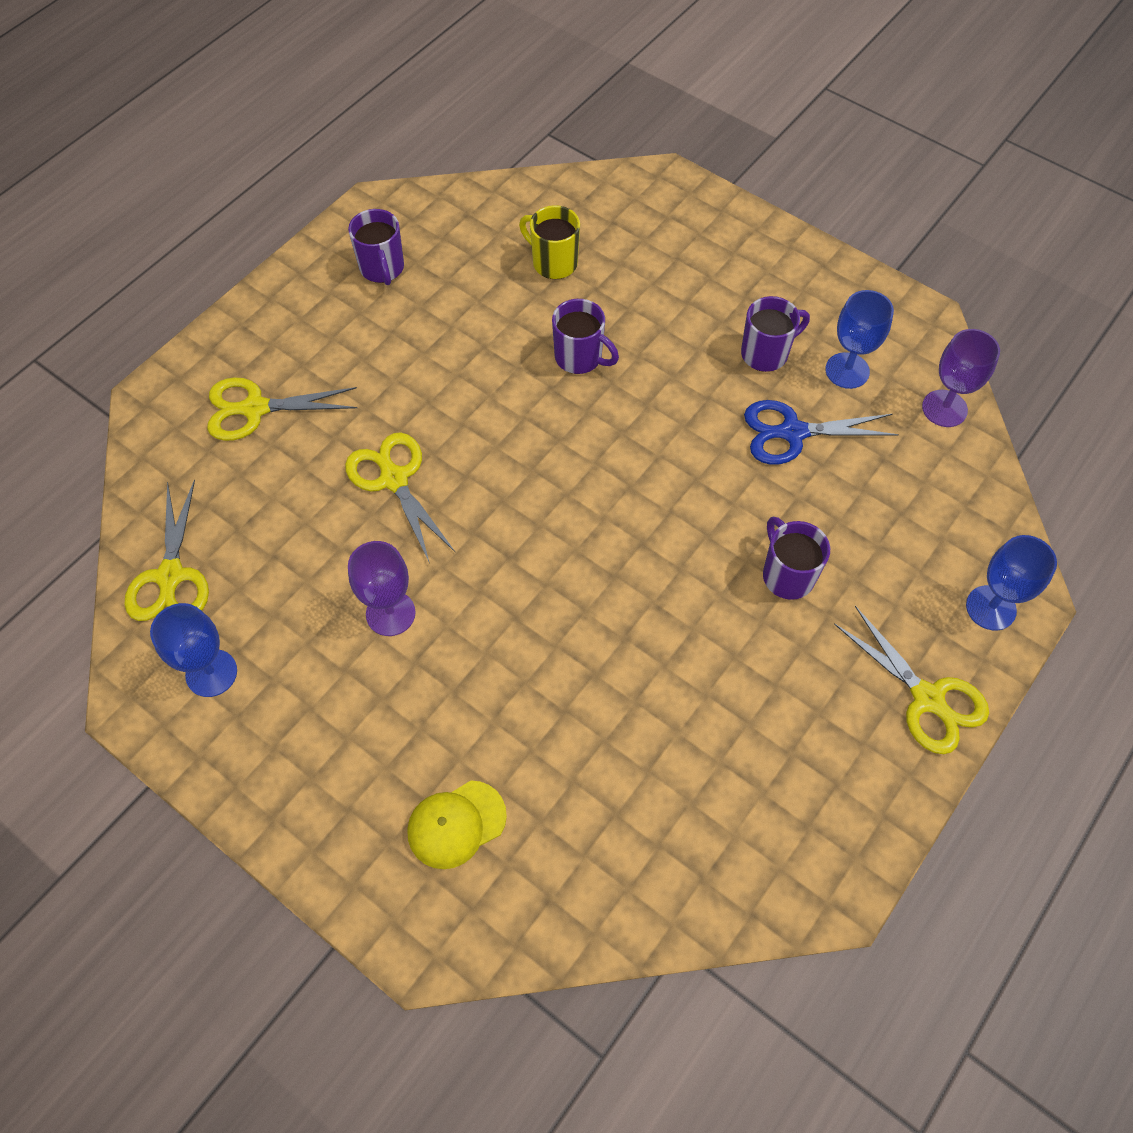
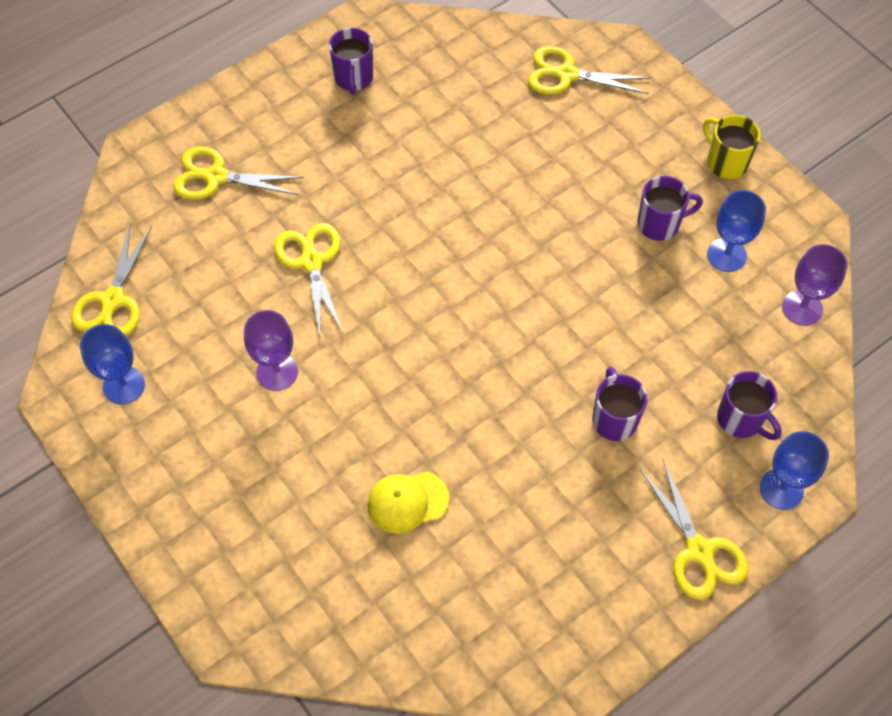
camera: 15 degrees right, 0 degrees up
yellow cap [407,781,507,869] -> yellow cap moved to [367,472,449,534]
yellow mug [519,205,580,279] -> yellow mug moved to [703,115,760,179]
purple mug [552,299,619,374] -> purple mug moved to [717,371,782,440]
blue scissors [744,400,899,465] -> none
none -> yellow scissors [528,46,651,95]

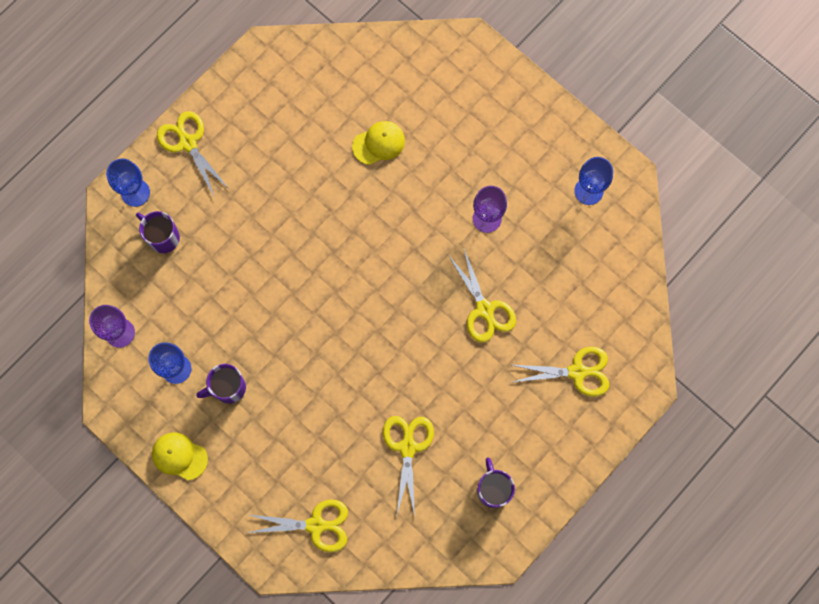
camera: 170 degrees right, 15 degrees up
yellow scissors [71,223,152,336] -> yellow scissors moved to [383,416,434,516]
purple mug [592,367,648,441] -> none
yellow mug [703,115,760,179] -> yellow cap [152,432,208,480]

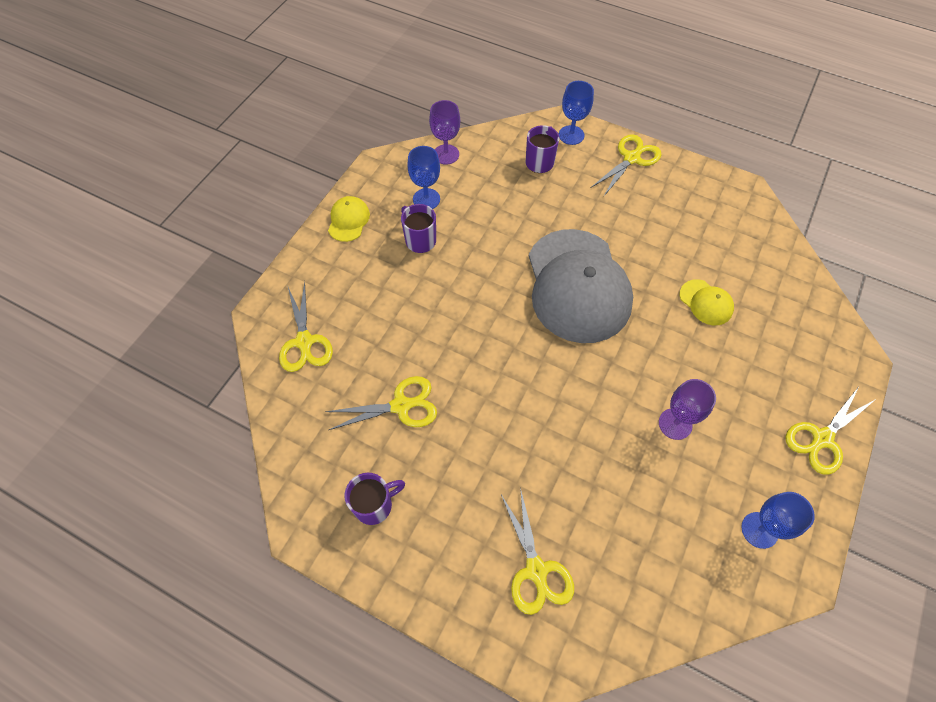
camera: 75 degrees right, 15 degrees down
yellow scissors [448,249,516,343] -> yellow scissors moved to [786,387,876,475]
none -> grey cap [529,229,633,343]

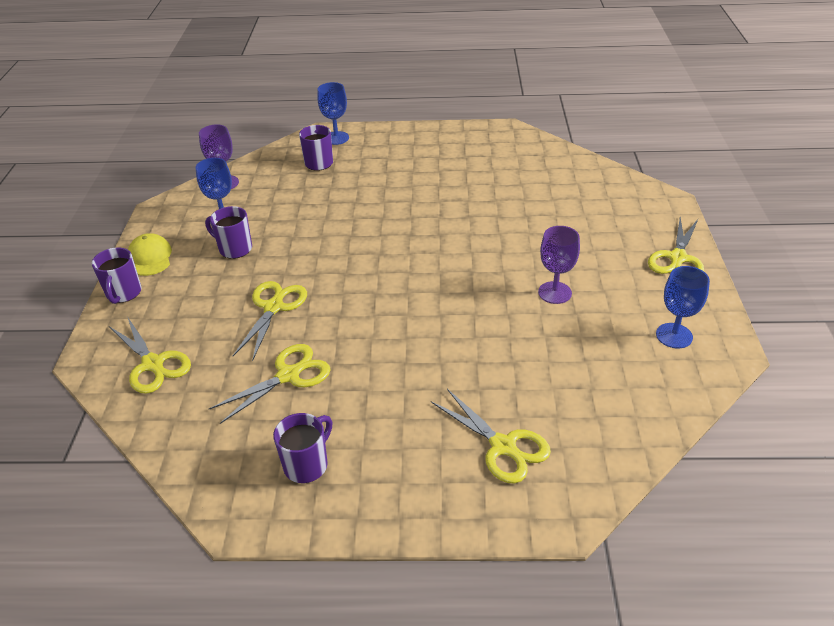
camera: 25 degrees left, 20 degrees down
grey cap [529,229,633,343] -> none
yellow scissors [592,134,662,196] -> yellow scissors moved to [233,281,307,361]
yellow cap [679,279,734,326] -> none
none -> purple mug [92,248,142,304]

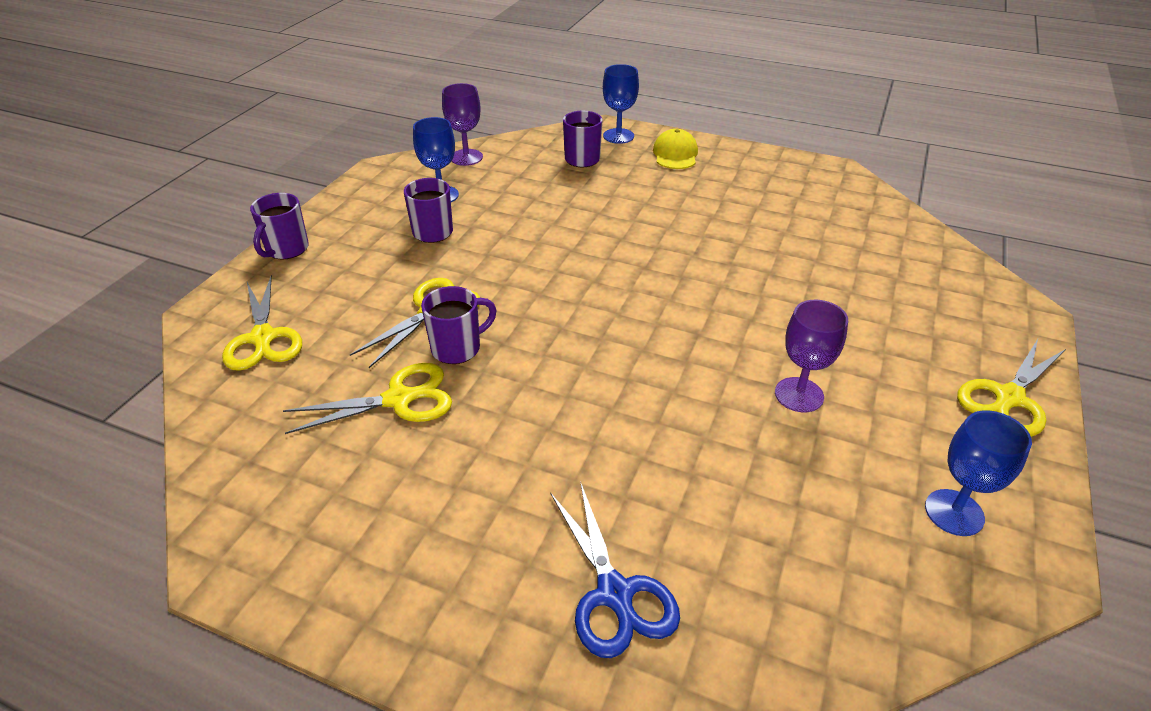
camera: 20 degrees right, 0 degrees up
yellow cap [128,233,172,276] -> yellow cap moved to [653,129,698,169]
purple mug [273,413,333,483] -> purple mug moved to [421,286,497,364]
yellow scissors [431,389,551,484] -> blue scissors [550,481,680,658]

